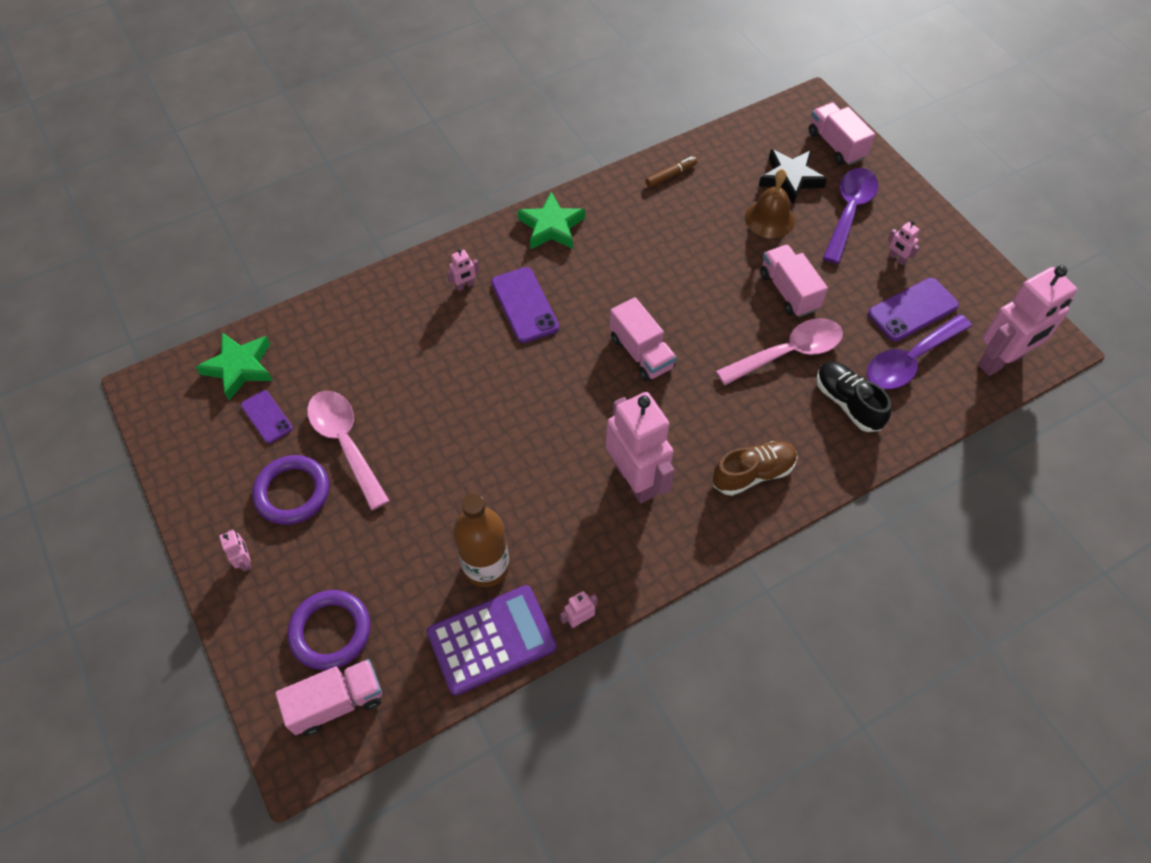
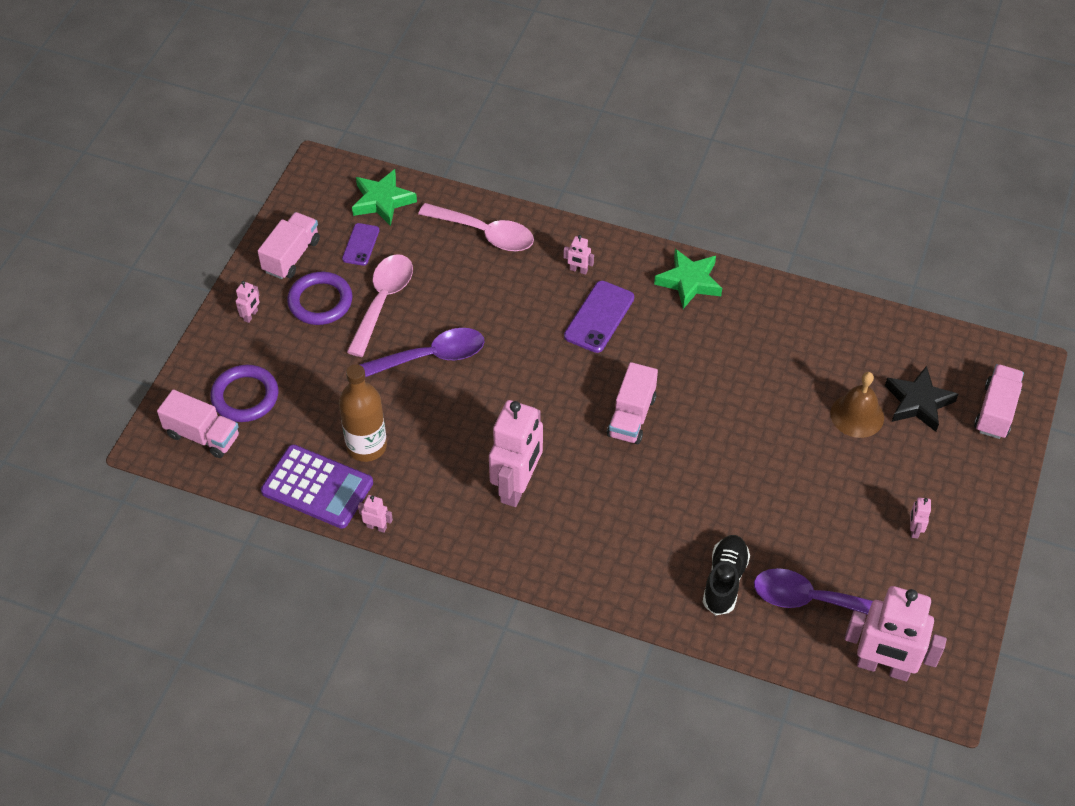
camera: 50 degrees right, 5 degrees down
brown marker [646,156,697,187] -> none
brown shoe [713,441,798,496] -> none
pink spoon [716,318,843,385] -> pink spoon moved to [418,203,534,251]
pink truck [760,244,828,317] -> pink truck moved to [258,212,320,279]
purple spoon [823,168,878,264] -> purple spoon moved to [359,328,484,377]
purple phone [868,278,959,341] -> none

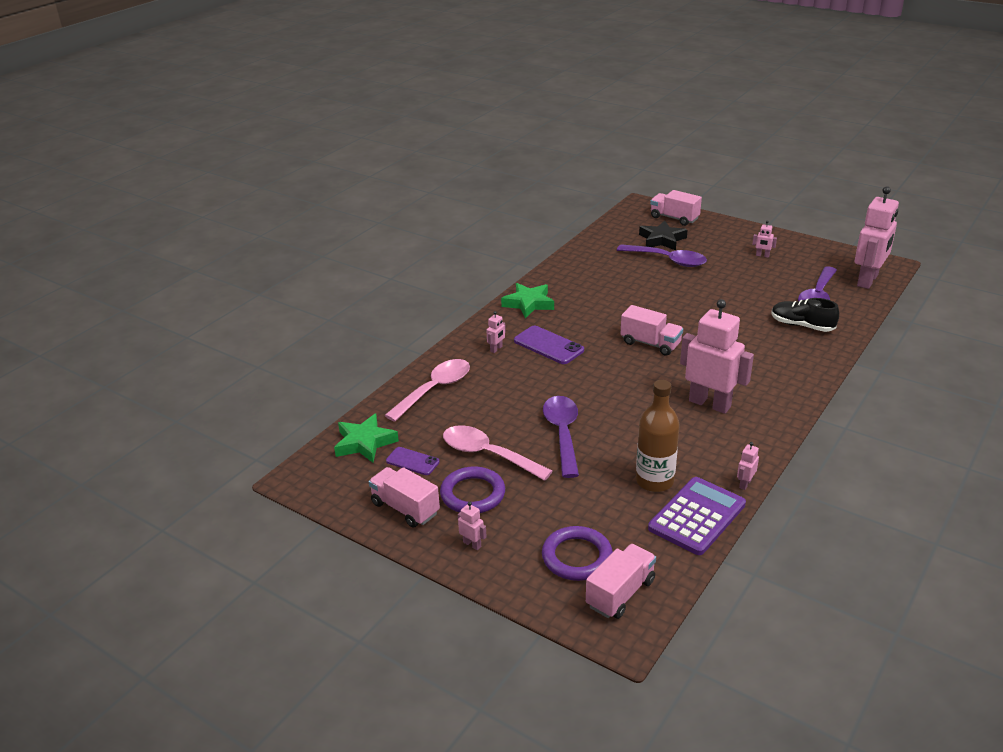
camera: 75 degrees left, 20 degrees down
brown bell [830,372,884,438] -> purple spoon [617,244,707,267]

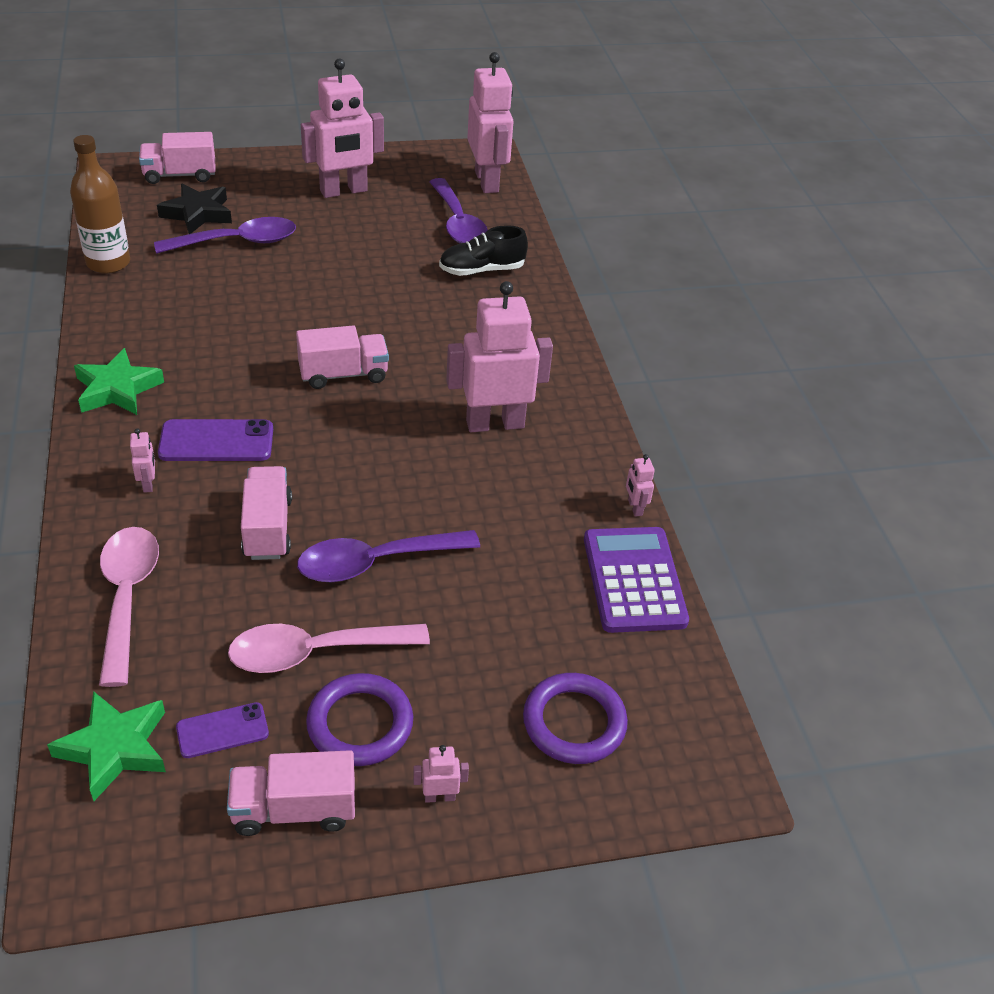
camera: 50 degrees left, 10 degrees up
purple spoon [543,396,579,478] -> purple spoon turned 60 degrees counterclockwise [297,530,480,582]
pink truck [586,544,656,619] -> pink truck moved to [241,466,292,560]
brown bottle [636,380,680,492] -> brown bottle moved to [70,135,130,274]
pink robot [752,221,777,258] -> pink robot [301,59,384,198], size x2.50

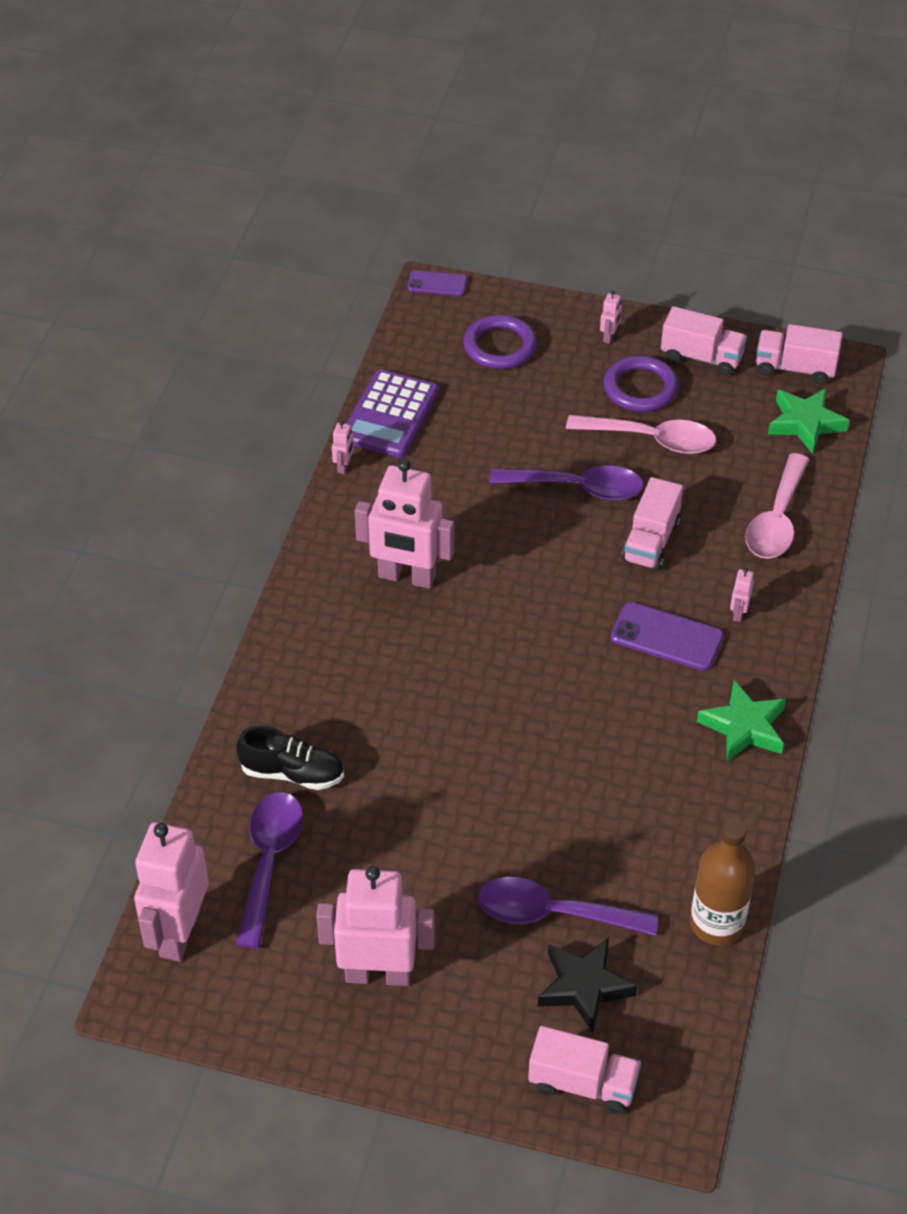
camera: 150 degrees left, 5 degrees up
purple phone [176,702,269,758] -> purple phone moved to [407,270,467,296]
pink truck [296,326,389,389] -> pink truck moved to [756,324,843,384]
pink robot [413,745,469,803] -> pink robot turned 90 degrees counterclockwise [600,291,622,344]

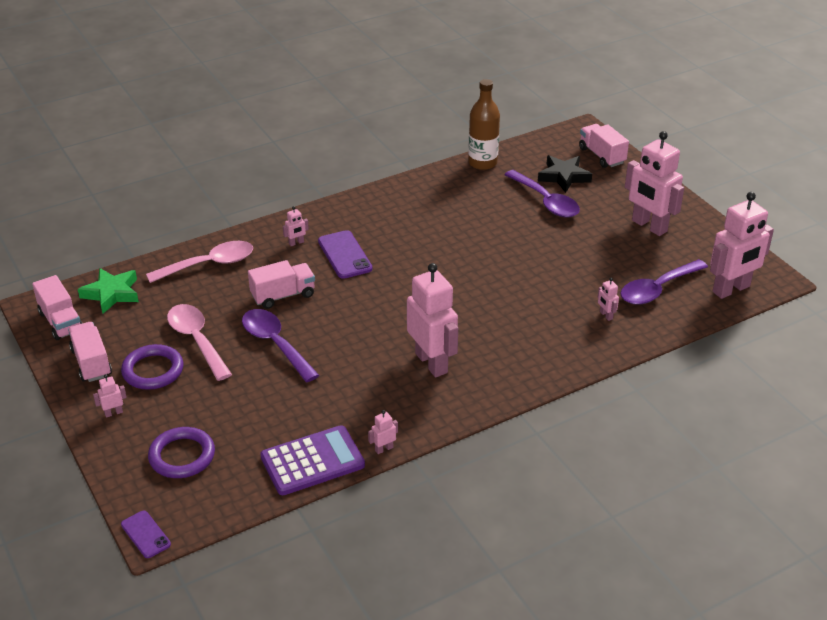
camera: 135 degrees left, 10 degrees down
black shoe [236,726,344,790] -> pink robot [598,278,619,321]
green star [697,680,786,761] -> none

